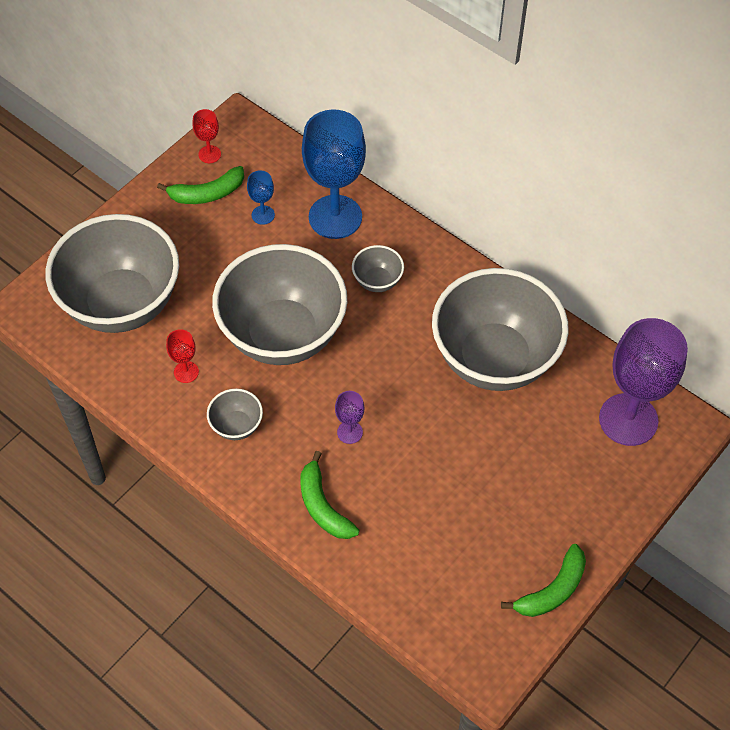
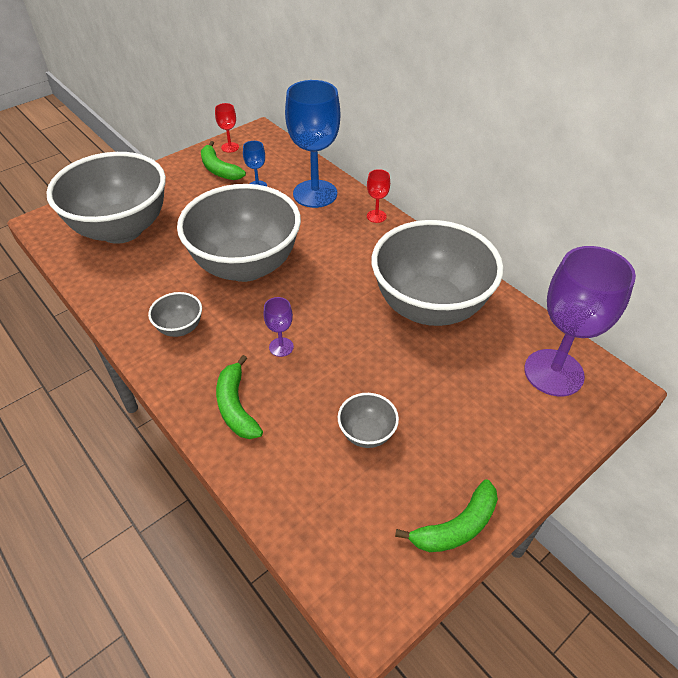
camera: 10 degrees right, 10 degrees down
green banana [157,166,244,204] -> green banana turned 60 degrees clockwise [201,141,246,180]
red goblet [166,329,199,383] -> red goblet moved to [367,169,390,223]
grey bowl [352,245,404,292] -> grey bowl moved to [338,393,399,448]

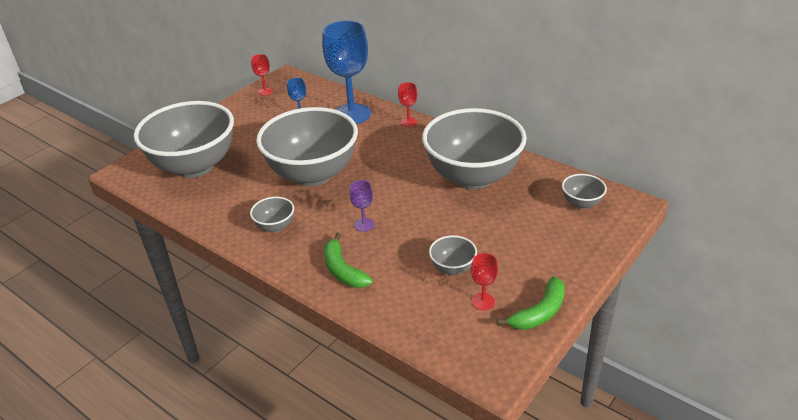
camera: 10 degrees left, 10 degrees down
green banana [201,141,246,180] -> none
purple goblet [524,246,636,397] -> grey bowl [562,174,607,209]
none -> red goblet [471,253,498,310]

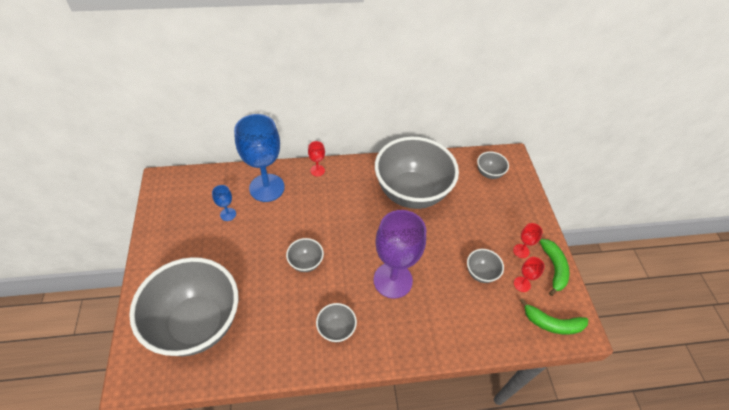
camera: 50 degrees left, 15 degrees up
red goblet [251,54,273,96] -> red goblet moved to [513,223,543,258]
grey bowl [256,107,358,186] -> grey bowl [286,238,324,272], size x0.41
green banana [324,233,373,288] -> green banana moved to [519,298,588,335]
purple goblet [349,180,374,232] -> purple goblet [373,210,426,299], size x2.31

